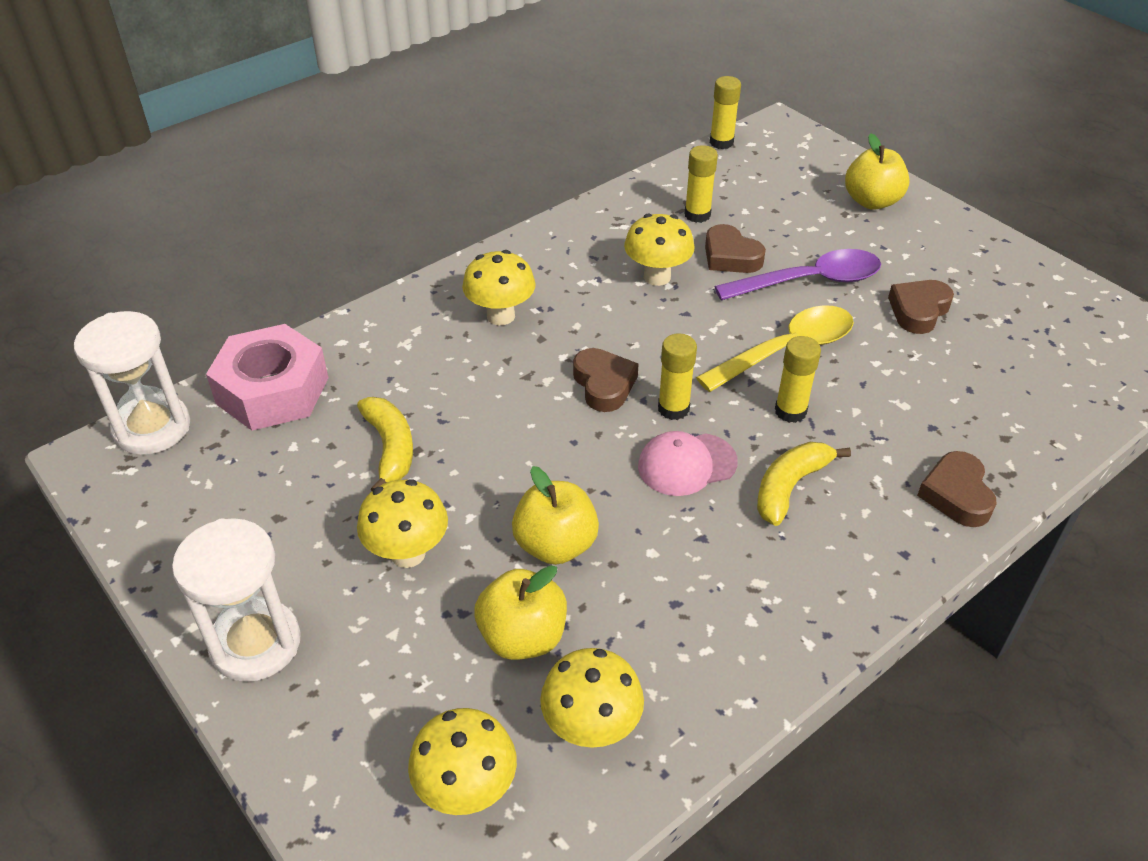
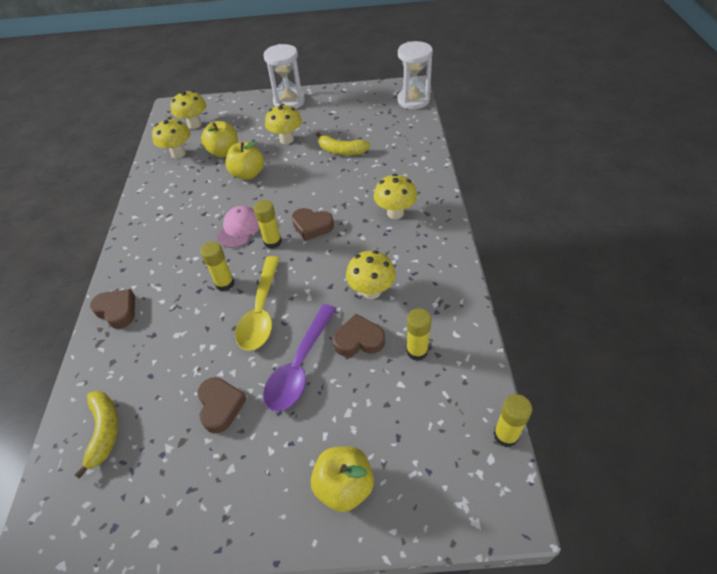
camera: 130 degrees right, 5 degrees up
pink nut [206,324,329,431] -> none
yellow banana [757,442,851,526] -> yellow banana moved to [75,391,118,479]

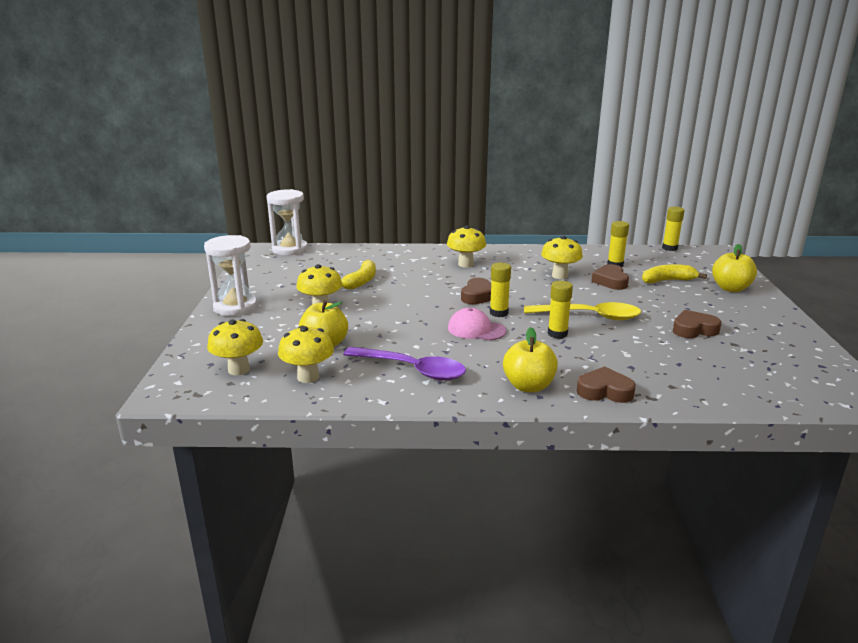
camera: 90 degrees left, 25 degrees down
yellow banana [75,391,118,479] -> yellow banana moved to [642,264,707,283]
brown heart [90,289,135,329] -> brown heart turned 60 degrees clockwise [577,366,636,403]
yellow apple [226,141,264,180] -> yellow apple moved to [503,327,558,392]
purple spoon [263,304,336,412] -> purple spoon moved to [343,347,466,381]

